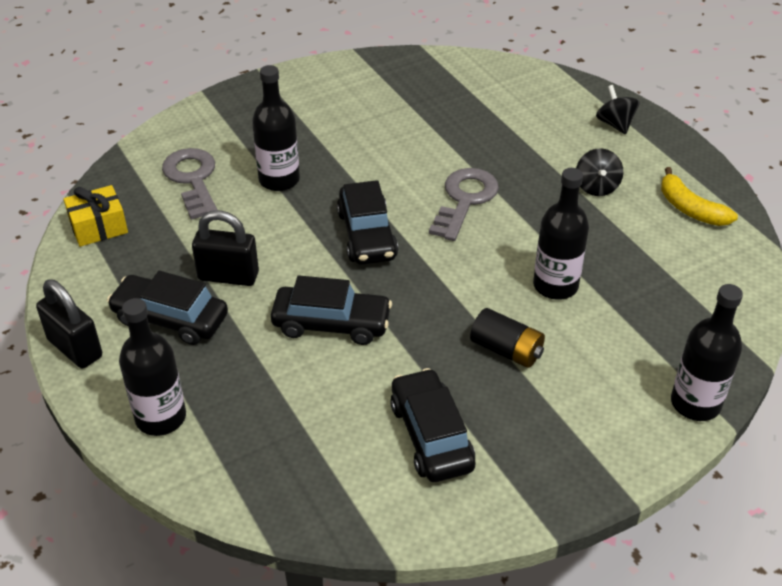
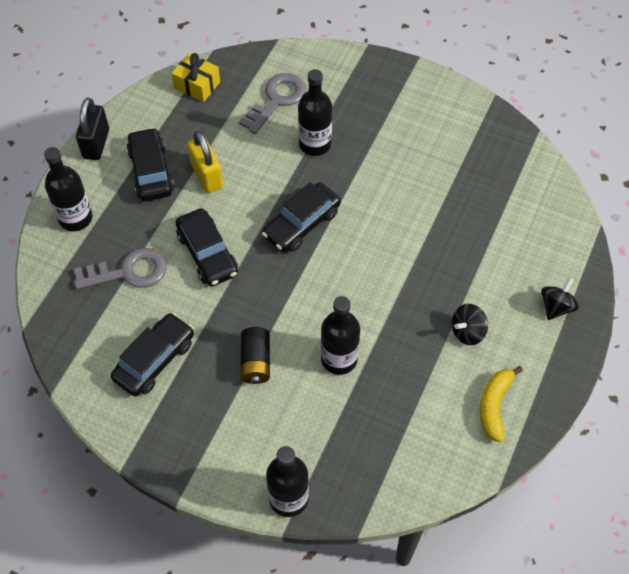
camera: 55 degrees right, 15 degrees up
black padlock [192,210,259,286] -> yellow padlock [187,131,223,193]
grey key [429,168,499,241] -> grey key moved to [74,248,167,290]

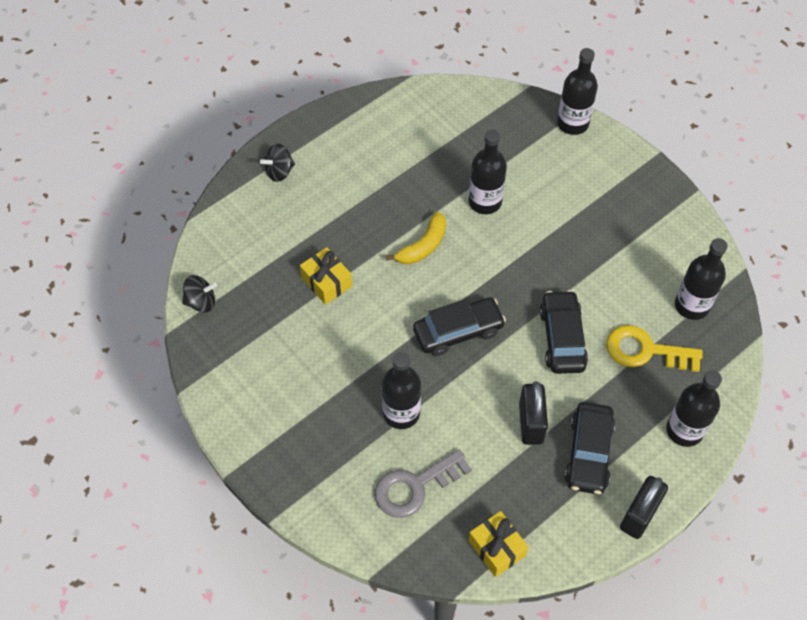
camera: 155 degrees left, 0 degrees up
grey key [74,248,167,290] -> yellow key [606,325,703,372]
black car [111,313,194,397] -> none
yellow padlock [187,131,223,193] -> black padlock [519,381,548,445]
black battery [241,327,270,384] -> none
black spinning top [452,304,488,345] -> black spinning top moved to [182,275,217,313]
yellow banana [480,366,523,442] -> yellow banana moved to [385,212,446,264]
none -> yellow gift [300,247,352,305]
none -> black bottle [675,238,727,320]

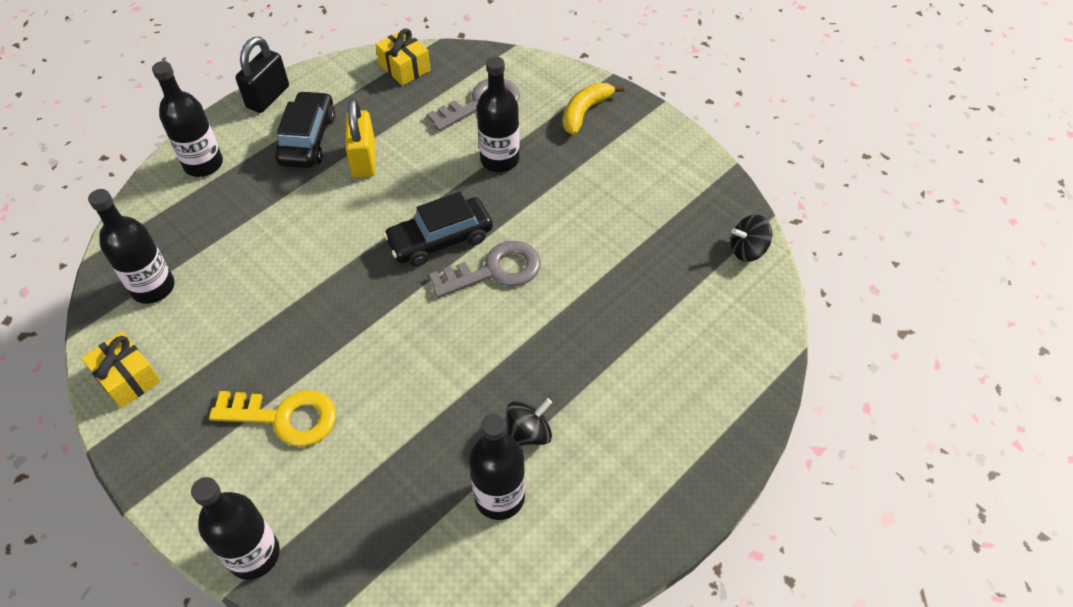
camera: 175 degrees right, 5 degrees down
black spinning top [260,144,295,182] -> black spinning top moved to [507,398,552,445]
yellow gift [300,247,352,305] -> yellow gift moved to [81,332,161,408]
yellow banana [385,212,446,264] -> yellow banana moved to [563,83,624,135]
black bottle [469,129,507,214] -> black bottle moved to [469,414,525,520]
black padlock [519,381,548,445] -> yellow padlock [345,99,375,178]
black car [540,290,588,374] -> none
yellow key [606,325,703,372] -> yellow key moved to [209,390,336,447]
none -> grey key [429,241,541,298]

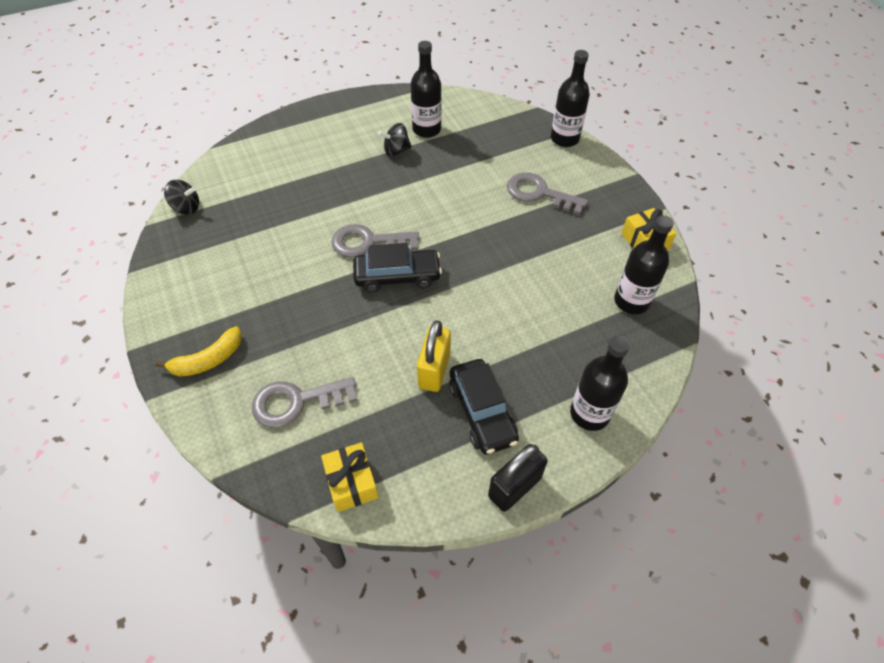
camera: 160 degrees left, 0 degrees up
yellow key [209,390,336,447] -> grey key [507,172,588,215]
black car [275,91,336,168] -> black car turned 45 degrees counterclockwise [449,359,519,455]
black bottle [477,57,520,172] -> none

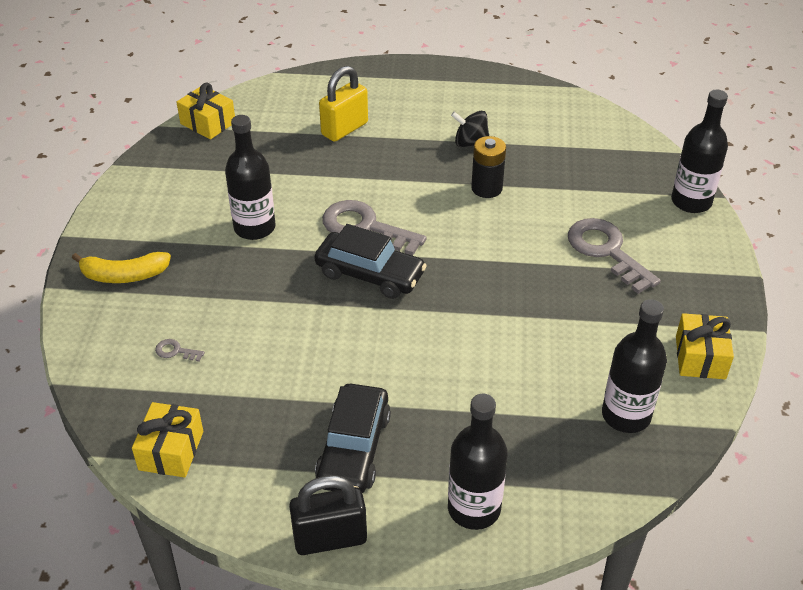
camera: 30 degrees right, 10 degrees down
black spinning top [164,180,199,215] -> yellow gift [177,83,235,139]
grey key [252,377,358,428] -> grey key [155,339,205,362], size x0.41
black bottle [410,41,441,138] -> black bottle moved to [225,115,275,240]
yellow padlock [417,320,451,392] -> yellow padlock moved to [319,66,368,142]
none -> black battery [471,136,506,198]

